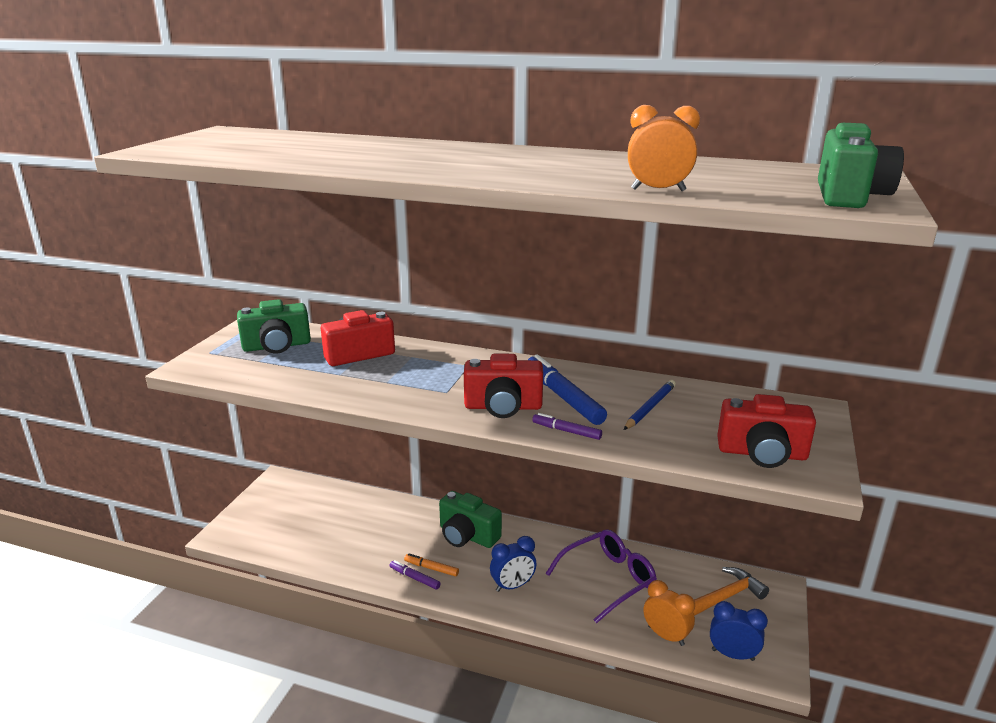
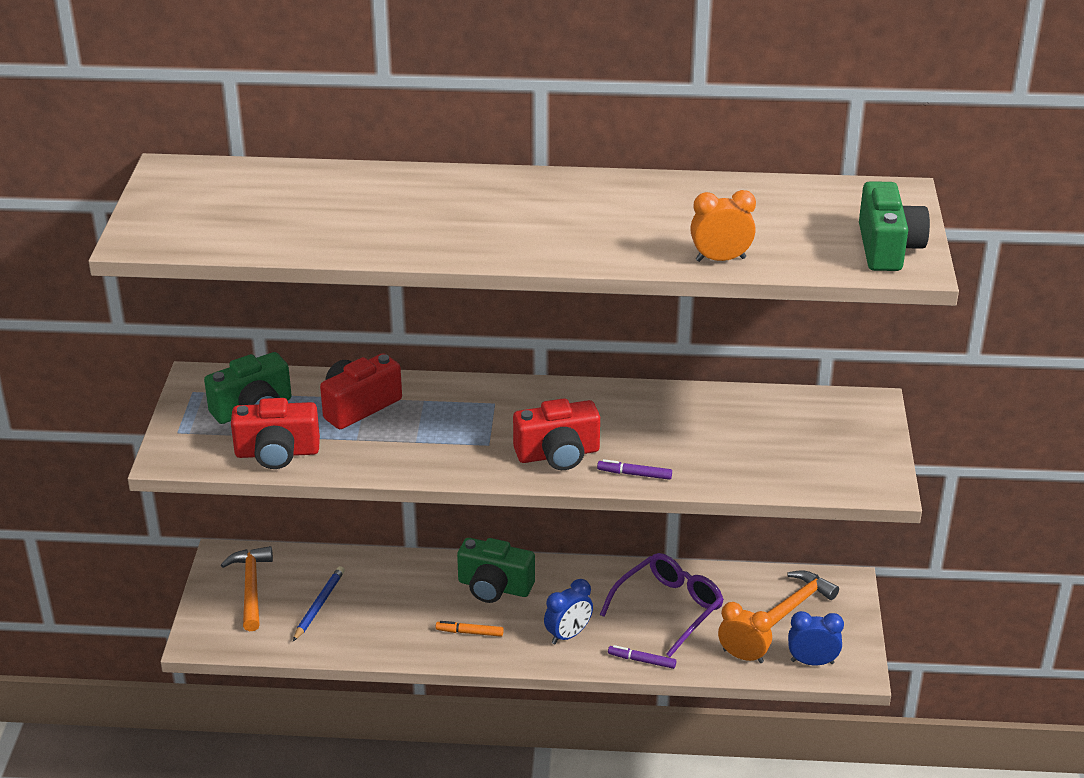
camera: 15 degrees left, 10 degrees up
purple marker [390,560,441,589] -> purple marker moved to [608,645,676,669]
blue marker [528,354,607,425] -> none
blue pencil [624,380,676,430] -> blue pencil moved to [293,566,345,641]
red camera [717,394,816,468] -> red camera moved to [231,398,320,469]
none -> orange hammer [221,546,273,631]

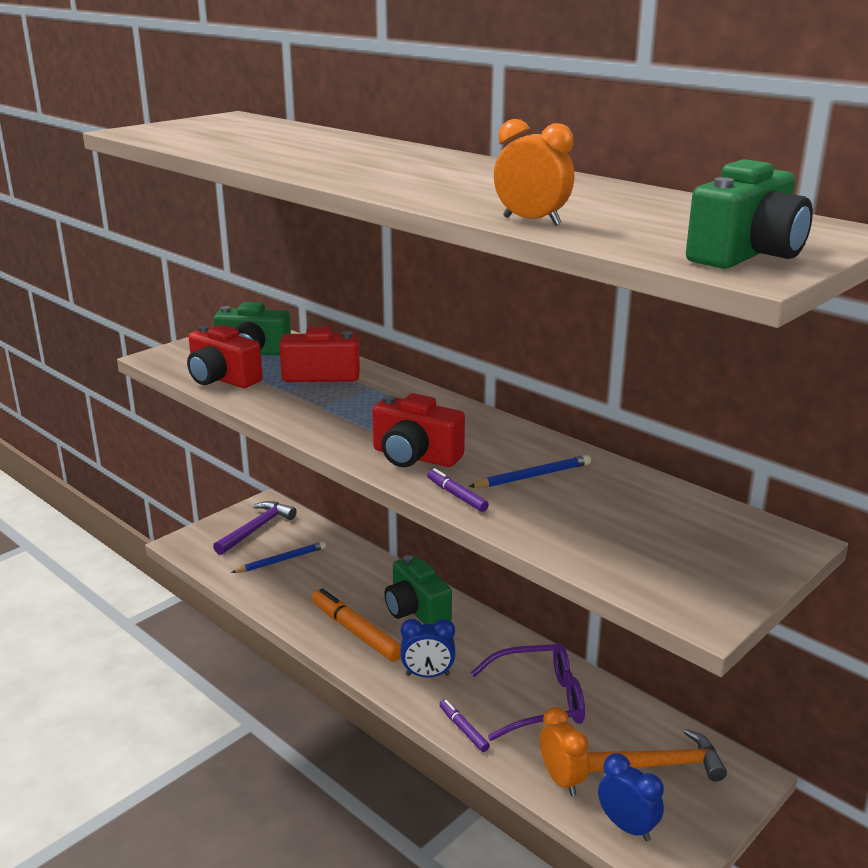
camera: 40 degrees right, 10 degrees down
orange hammer [221,546,273,631] -> purple hammer [213,501,297,555]
orange marker [436,621,504,637] -> orange marker [311,588,401,662], size x1.93
none -> blue pencil [468,455,591,488]

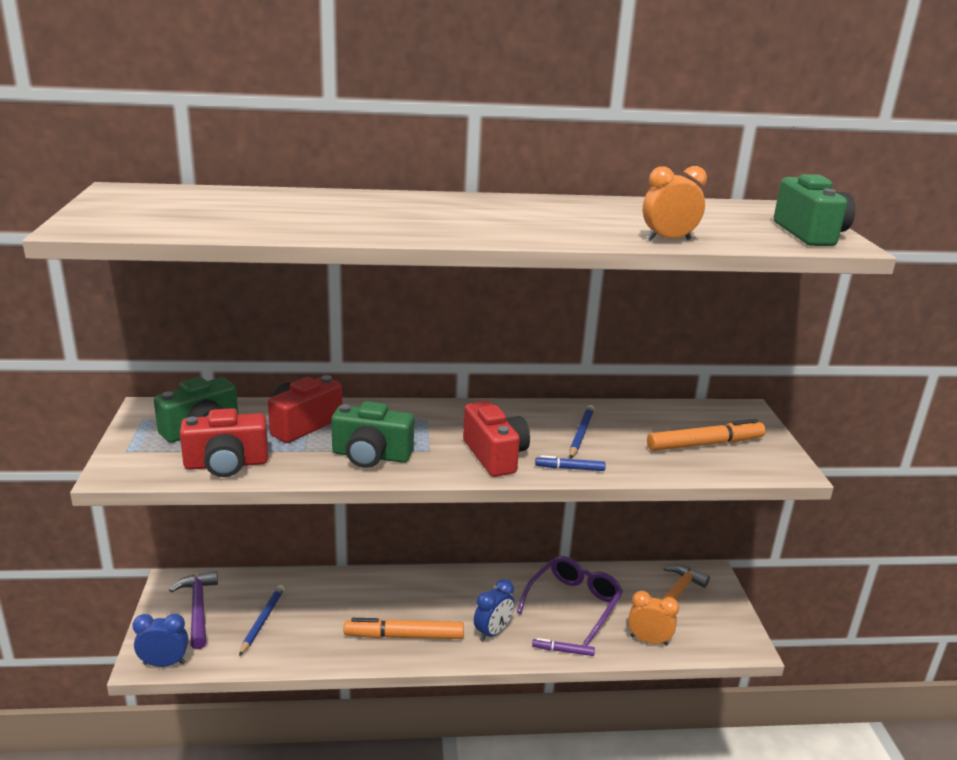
camera: 50 degrees left, 0 degrees up
red camera [372,393,465,467] -> red camera turned 90 degrees counterclockwise [463,401,530,477]
green camera [384,555,452,624] -> green camera moved to [331,401,414,468]
purple marker [427,468,489,512] -> blue marker [535,455,606,471]
blue clock [598,753,664,842] -> blue clock moved to [132,614,189,667]
none -> orange marker [647,419,766,451]

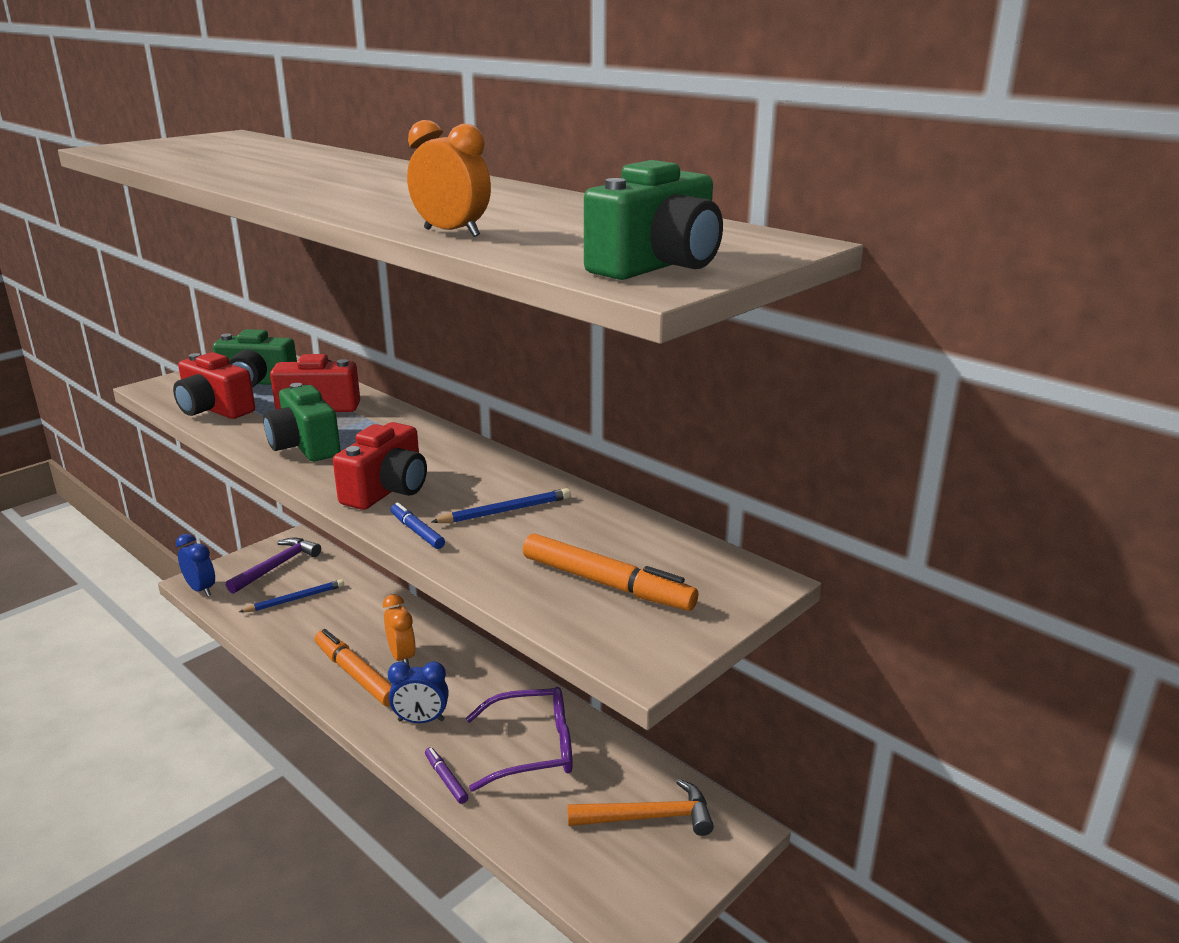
camera: 50 degrees right, 0 degrees up
orange clock [628,591,679,646] -> orange clock moved to [383,594,416,665]

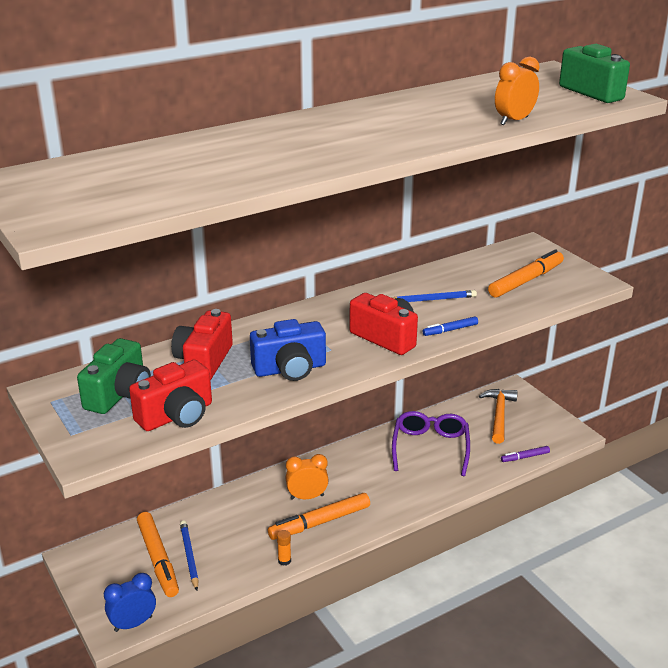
camera: 75 degrees left, 5 degrees up
purple hammer [226,538,321,594] -> none
green camera [263,383,341,461] -> blue camera [250,319,326,381]
blue clock [388,662,449,723] -> none
purple marker [425,747,468,804] -> purple marker moved to [501,446,550,462]
blue pencil [431,488,571,523] -> blue pencil turned 90 degrees clockwise [392,290,477,302]
none -> orange marker [137,512,179,597]
none -> orange glue stick [277,530,291,566]

